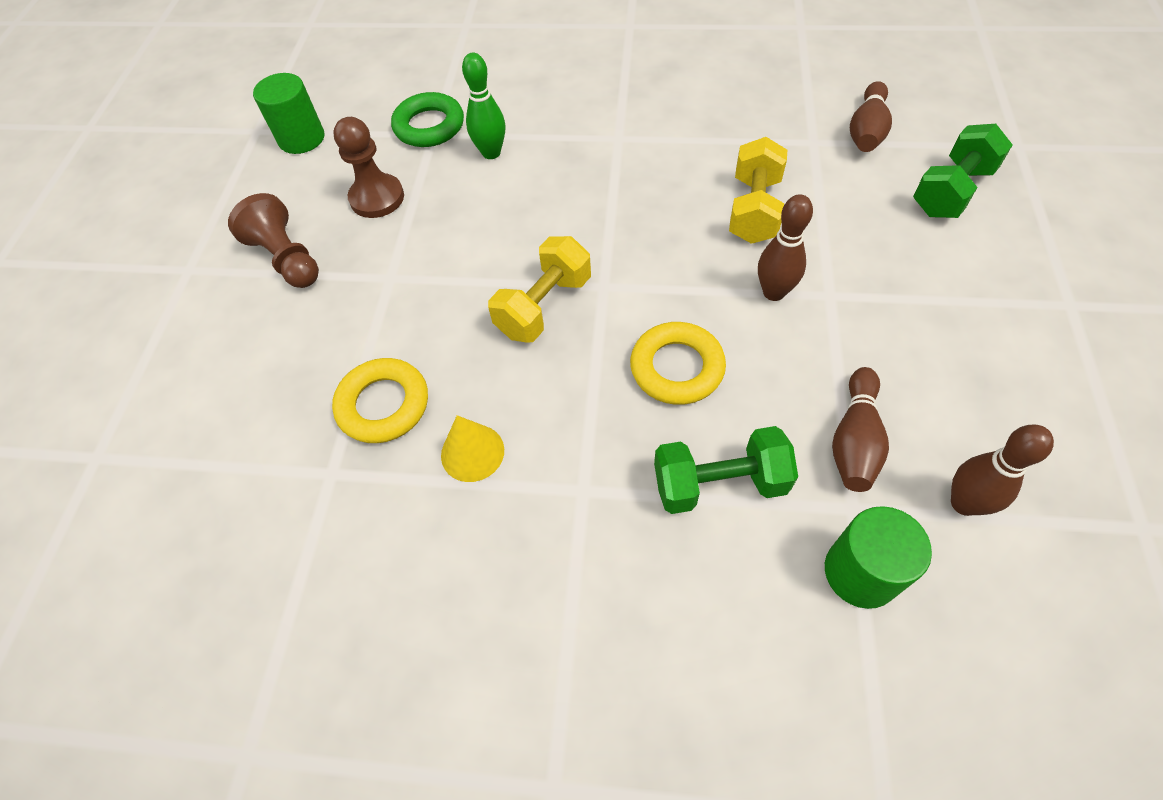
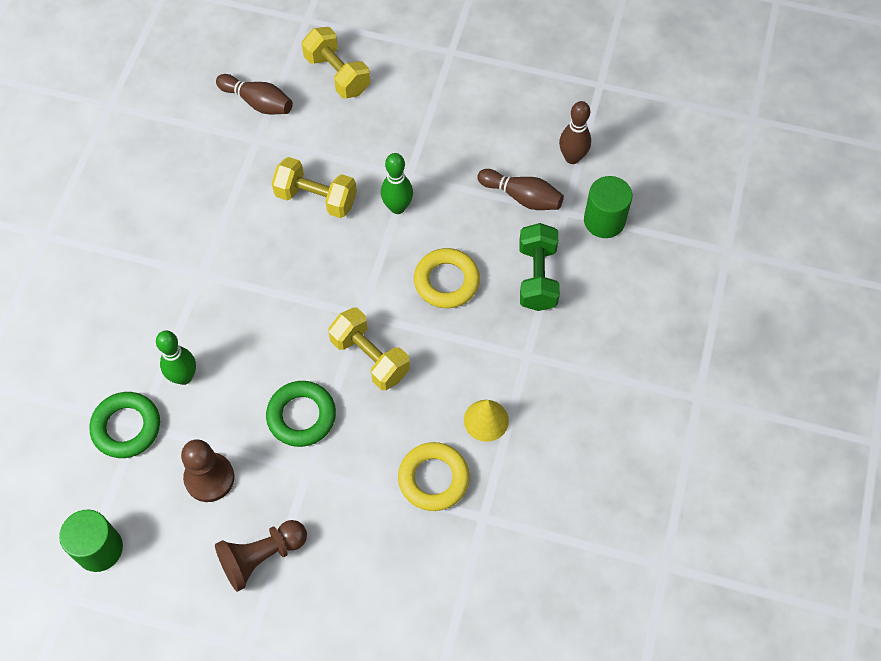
camera: 85 degrees left, 5 degrees up
brown bowling pin [758,194,813,301] -> green bowling pin [381,153,413,214]
green dumbbell [913,124,1013,218] -> yellow dumbbell [302,27,370,98]
none -> green ring [266,381,336,447]

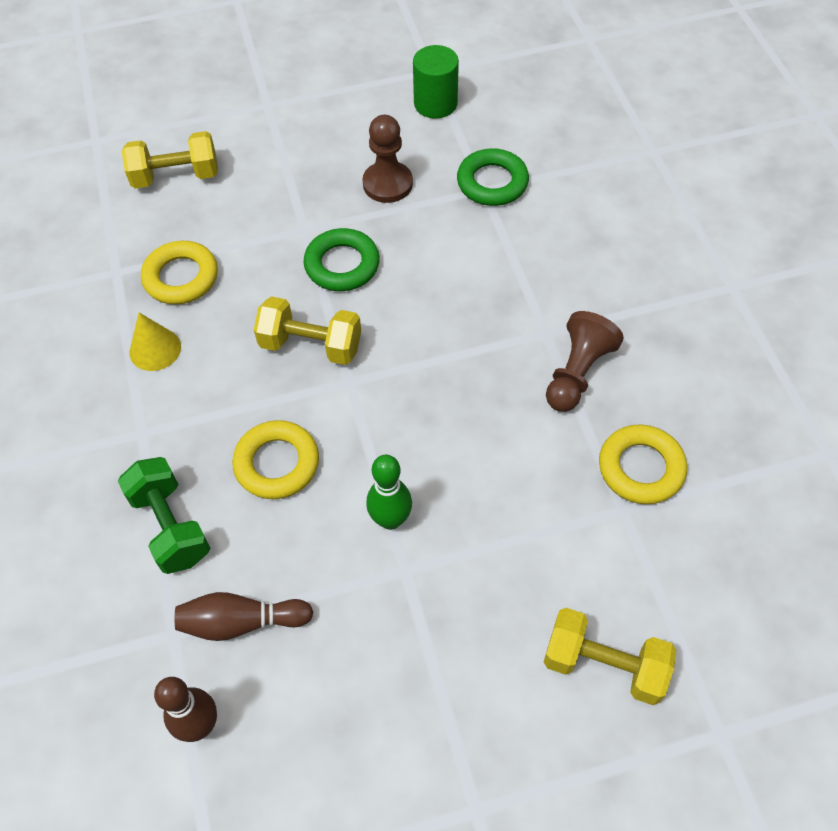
camera: 150 degrees right, 5 degrees down
green bowling pin [156,331,196,385] -> none
brown pawn [215,520,307,592] -> brown pawn moved to [546,311,624,412]
brown bowling pin [216,74,293,114] -> none
yellow dumbbell [272,157,357,218] -> yellow dumbbell moved to [121,131,218,189]
green cylinder [584,176,632,238] -> none
none -> yellow ring [599,425,687,504]

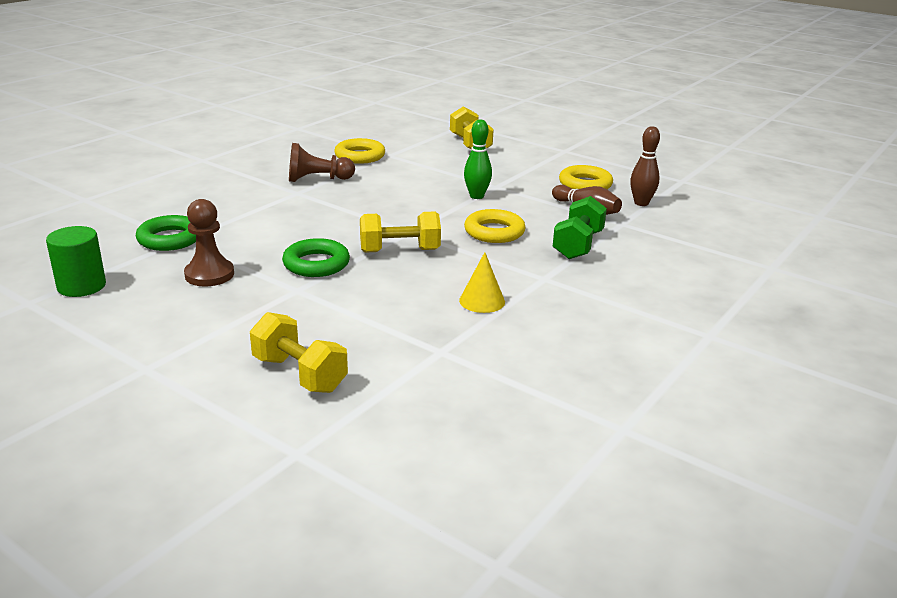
camera: 130 degrees left, 30 degrees down
yellow ring [141,241,218,305] -> yellow ring moved to [559,165,613,189]
yellow dumbbell [254,296,361,365] -> yellow dumbbell turned 75 degrees counterclockwise [360,211,441,253]

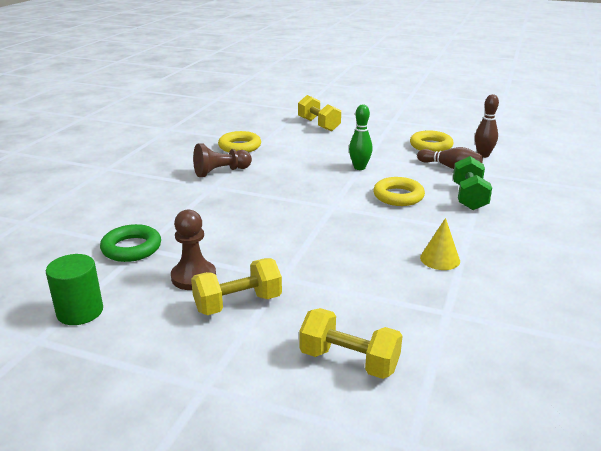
camera: 15 degrees left, 0 degrees up
green ring [282,238,350,277] -> none
yellow dumbbell [360,211,441,253] -> yellow dumbbell moved to [191,258,282,315]

